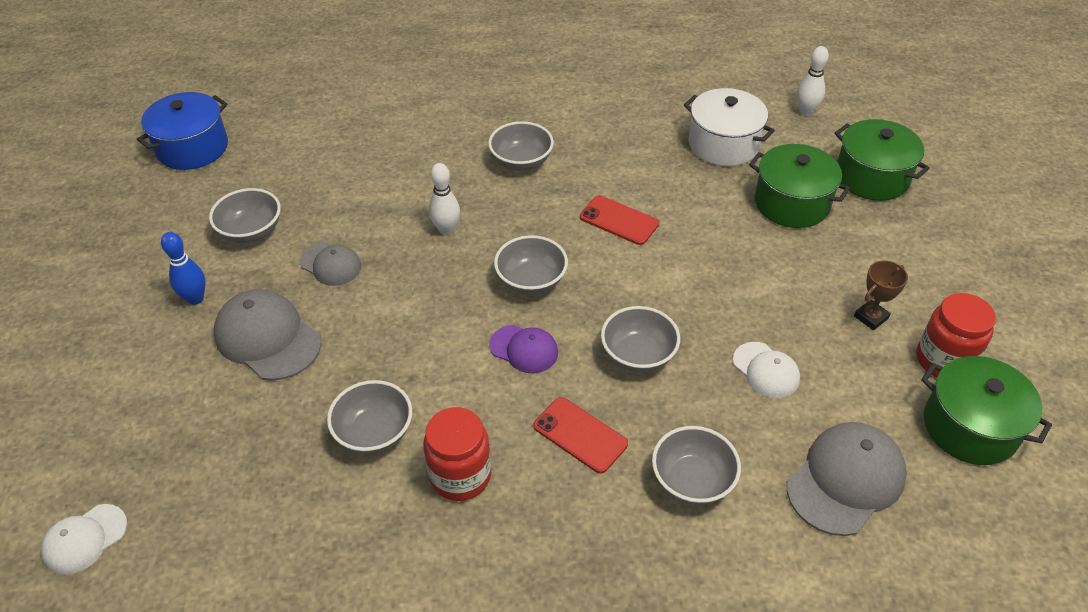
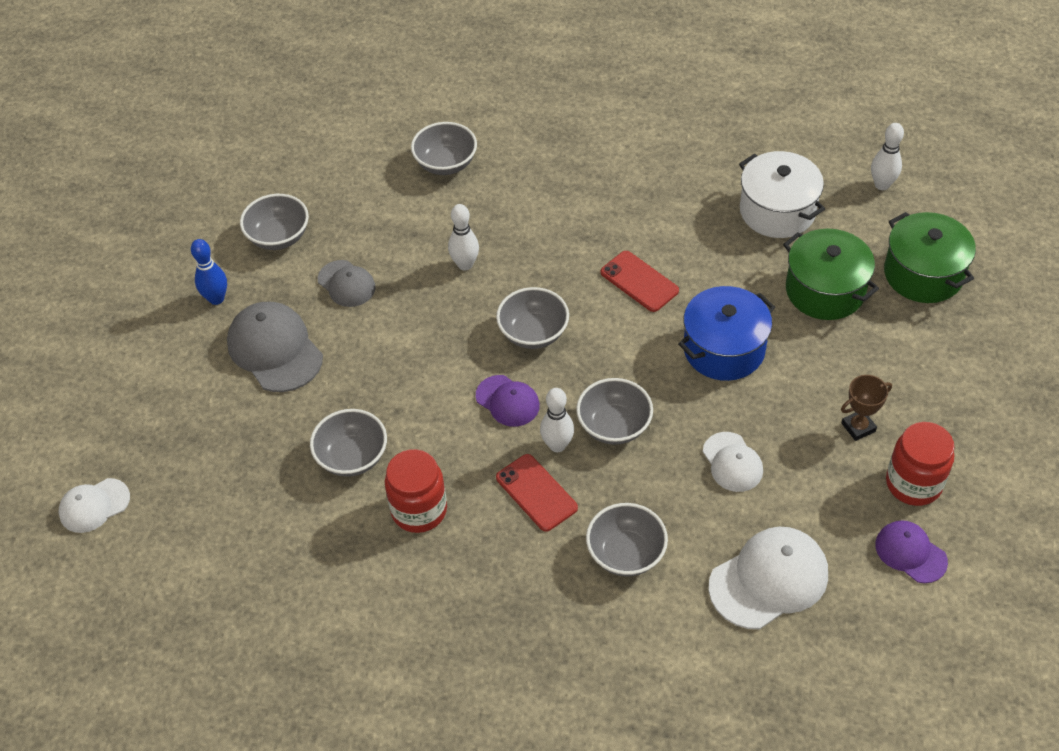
camera: 15 degrees right, 5 degrees up
blue pot [137,92,228,170] -> blue pot moved to [678,286,775,381]
grey bowl [488,121,554,171] -> grey bowl moved to [411,122,477,175]
grey cap [787,422,907,536] -> white cap [708,527,828,629]
green pot [921,356,1052,465] -> purple cap [875,520,948,583]
none -> white bowling pin [540,388,574,452]

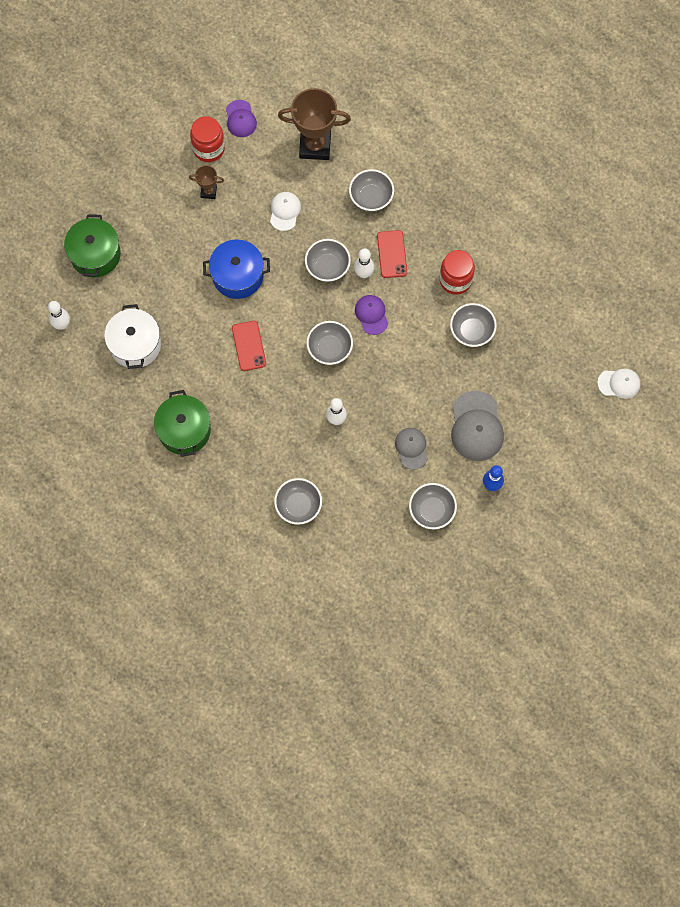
camera: 150 degrees left, 20 degrees up
white cap [708,527,828,629] -> brown trophy [278,88,351,160]
green pot [783,229,879,320] -> green pot moved to [154,390,211,457]

